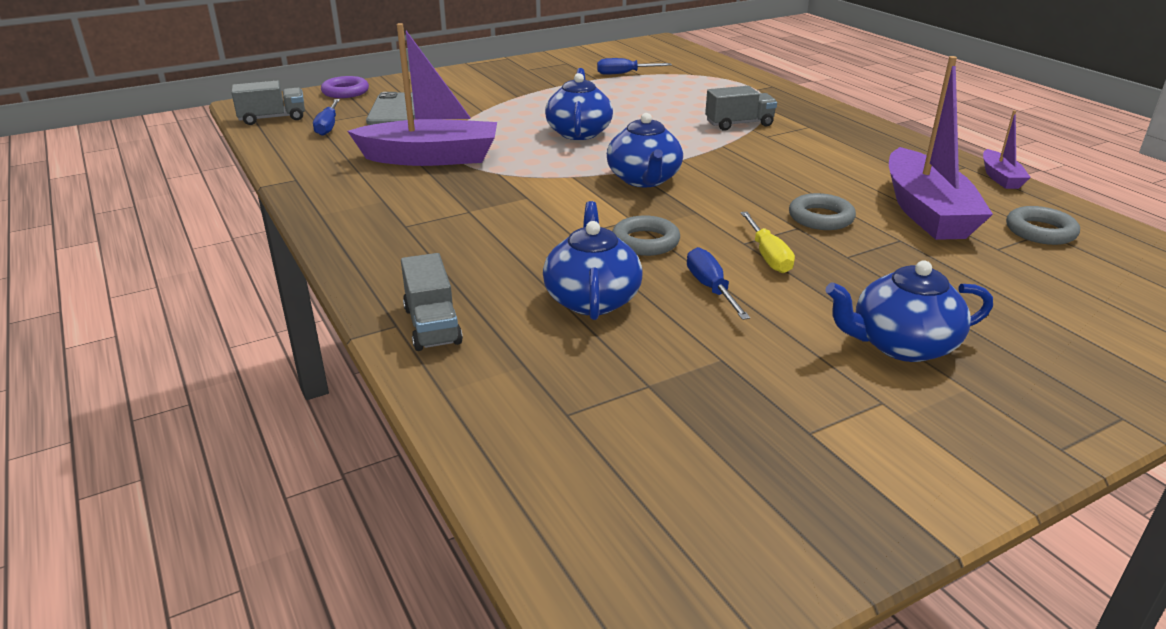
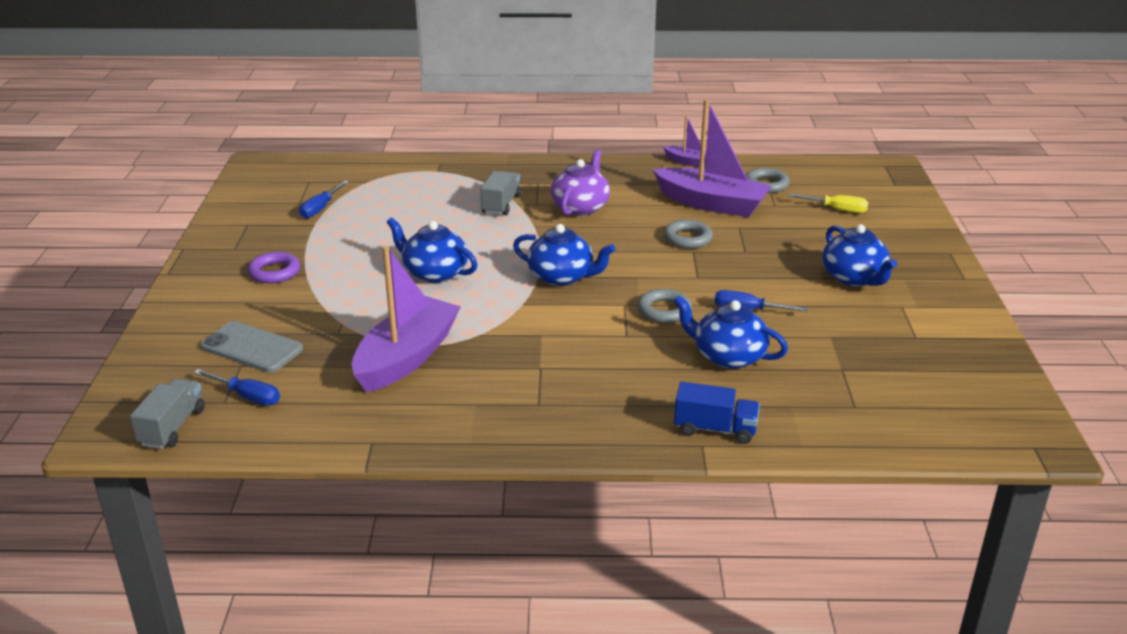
camera: 60 degrees left, 0 degrees up
purple ring [321,76,369,98] -> purple ring moved to [248,252,300,283]
grey truck [401,253,463,351] -> blue truck [674,382,760,444]
yellow screwdriver [741,212,795,273] -> yellow screwdriver moved to [788,194,868,213]
blue teapot [825,260,993,362] -> blue teapot turned 45 degrees counterclockwise [822,224,897,287]
none -> purple teapot [550,150,610,216]

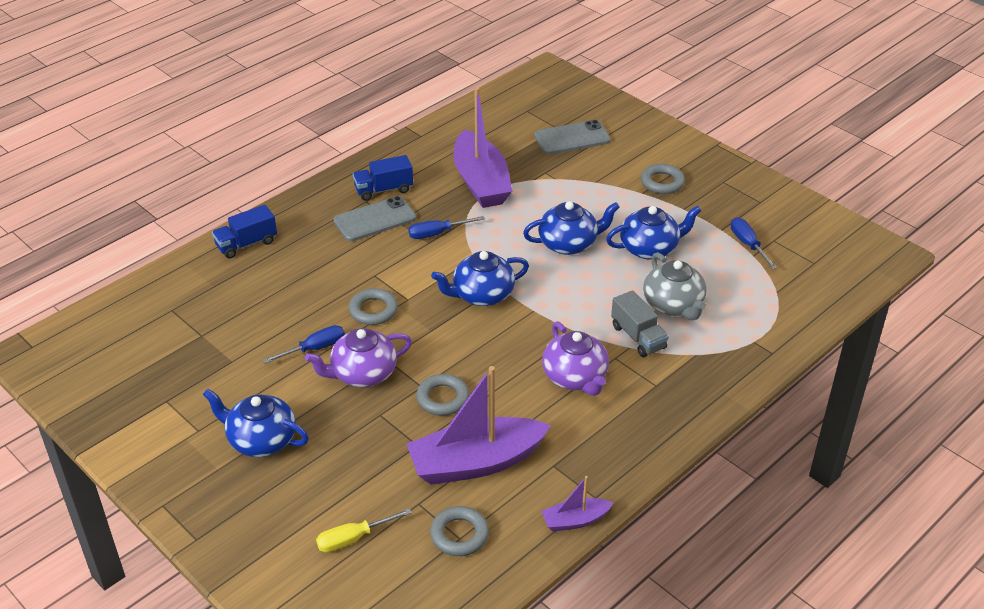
camera: 135 degrees right, 10 degrees up
grey truck [130,379,205,449] -> none
blue screwdriver [194,369,280,406] -> blue screwdriver moved to [408,216,485,239]
purple ring [248,252,300,283] -> grey ring [641,164,685,194]
blue teapot [674,296,788,369] -> blue teapot moved to [606,206,702,260]
none -> purple teapot [305,328,412,387]
none -> grey phone [333,196,416,241]
none -> blue truck [353,155,413,201]
none -> grey teapot [643,252,707,320]

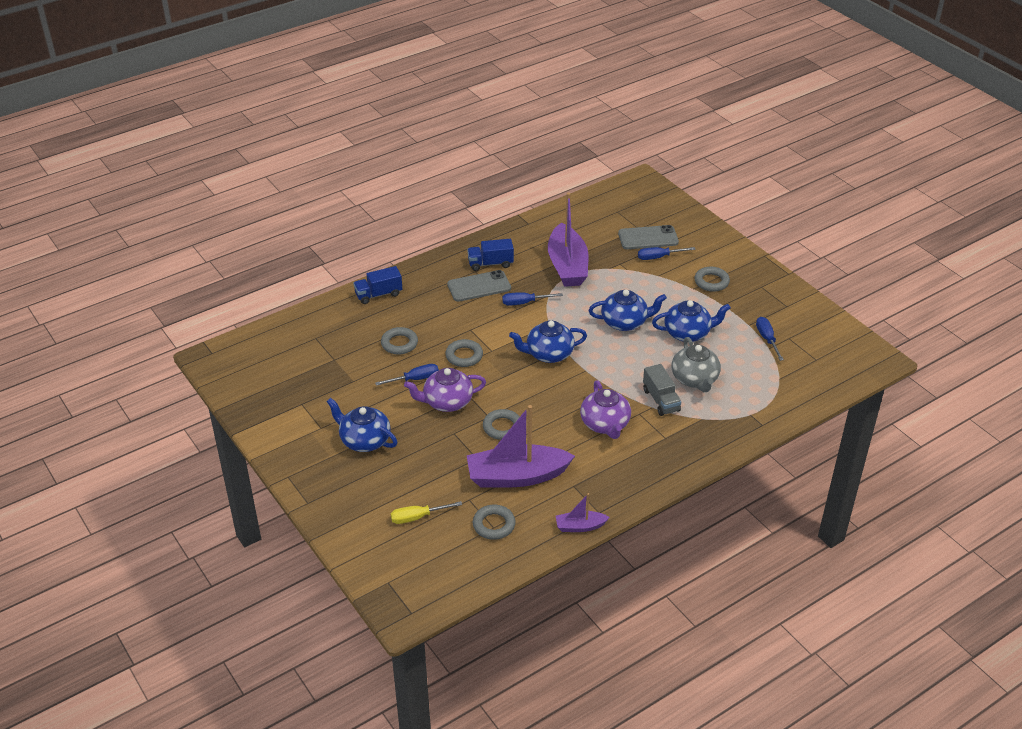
camera: 10 degrees right, 0 degrees up
none -> grey ring [381,327,418,355]
none -> blue screwdriver [638,247,695,260]

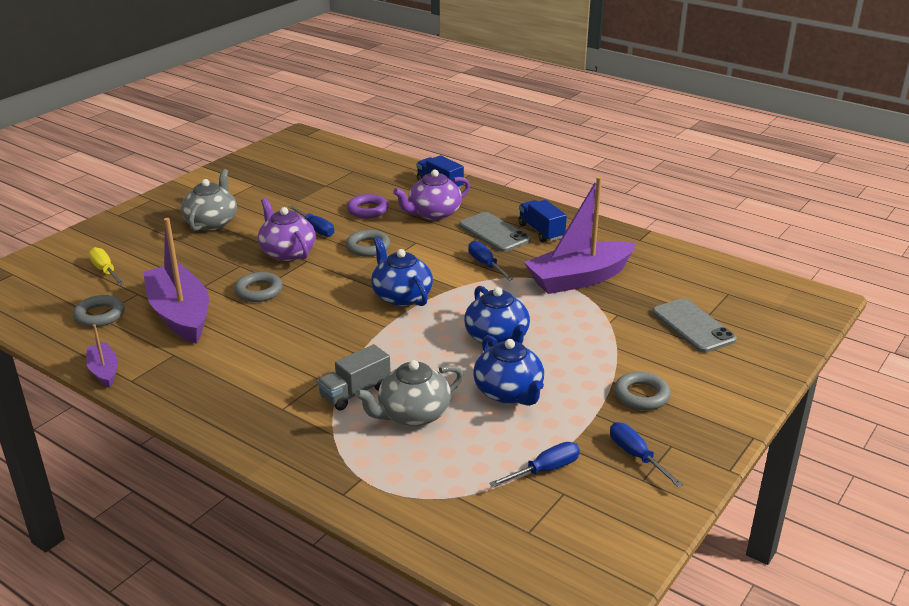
camera: 70 degrees right, 10 degrees down
blue teapot [326,398,397,452] -> grey teapot [181,169,237,231]
grey ring [381,327,418,355] -> purple ring [347,194,389,218]
purple teapot [580,380,631,439] -> purple teapot moved to [393,170,470,220]
blue screwdriver [638,247,695,260] -> blue screwdriver moved to [610,422,683,487]

